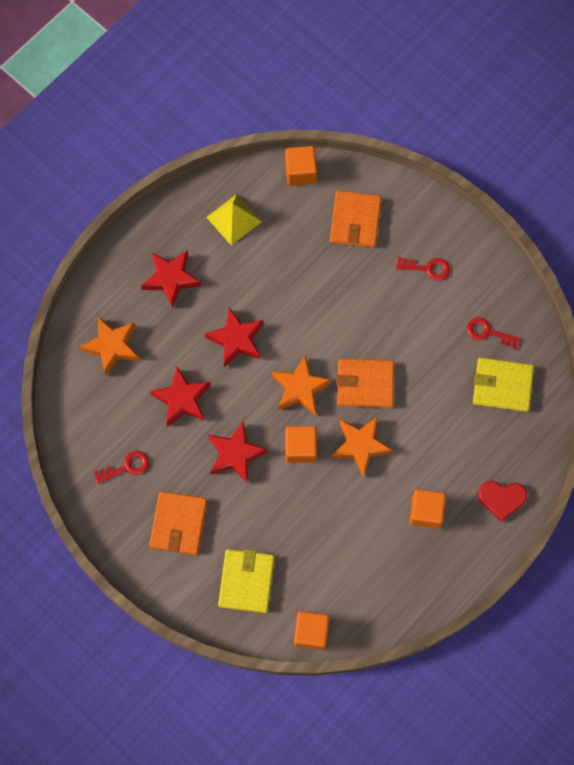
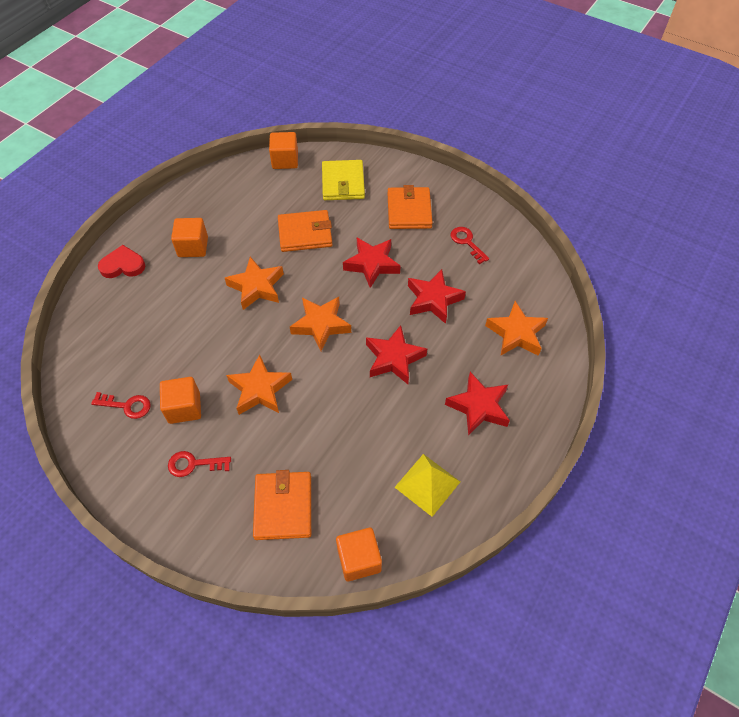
camera: 170 degrees right, 15 degrees down
red key [94,451,149,484] -> red key turned 90 degrees clockwise [451,227,489,264]
orange cube [285,426,317,463] -> orange cube moved to [160,377,201,424]
orange wallet [336,359,394,408] -> orange wallet moved to [278,210,333,252]
yellow wallet [473,358,534,412] -> none
none -> orange star [226,354,292,415]

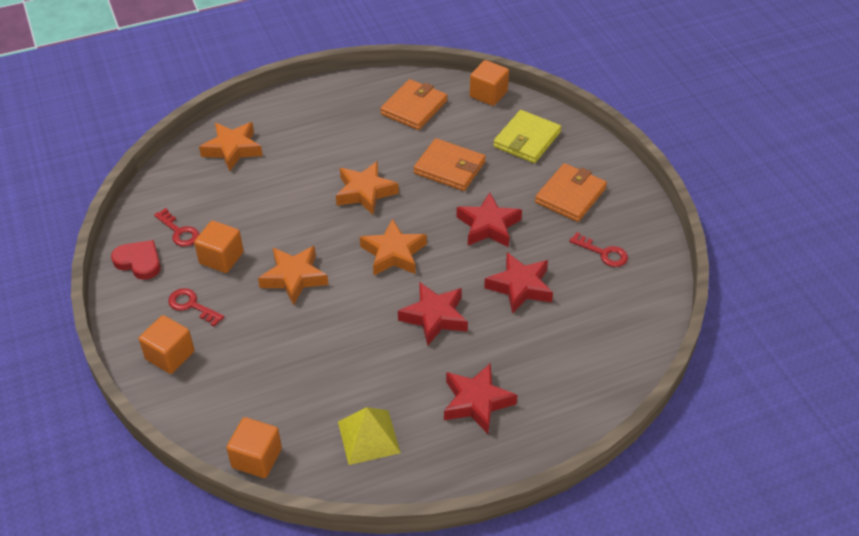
camera: 35 degrees right, 10 degrees down
red heart [98,245,145,278] -> red heart moved to [111,240,161,280]
orange cube [171,218,208,257] -> orange cube moved to [139,315,195,374]
orange wallet [253,470,311,540] -> orange wallet moved to [380,79,448,130]
red key [451,227,489,264] -> red key turned 120 degrees clockwise [569,232,628,267]
orange star [485,301,548,356] -> orange star moved to [199,122,263,172]

